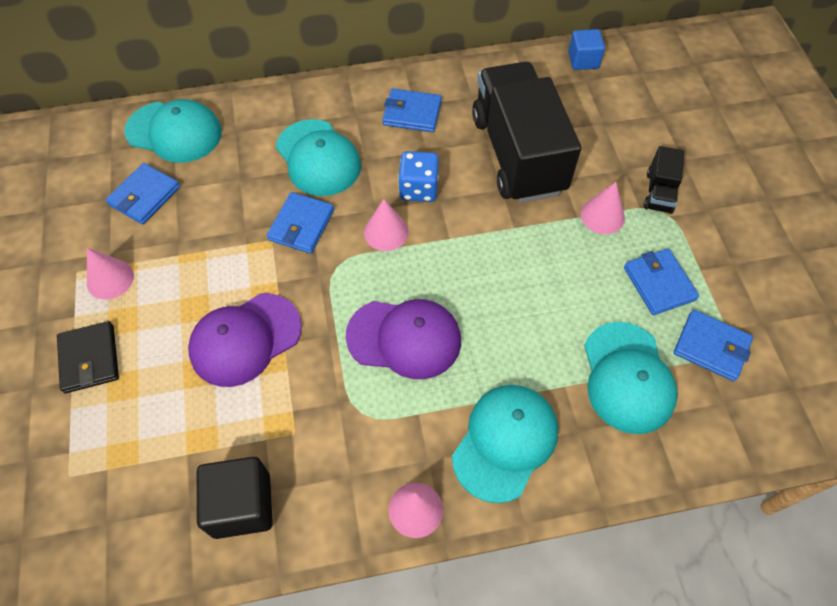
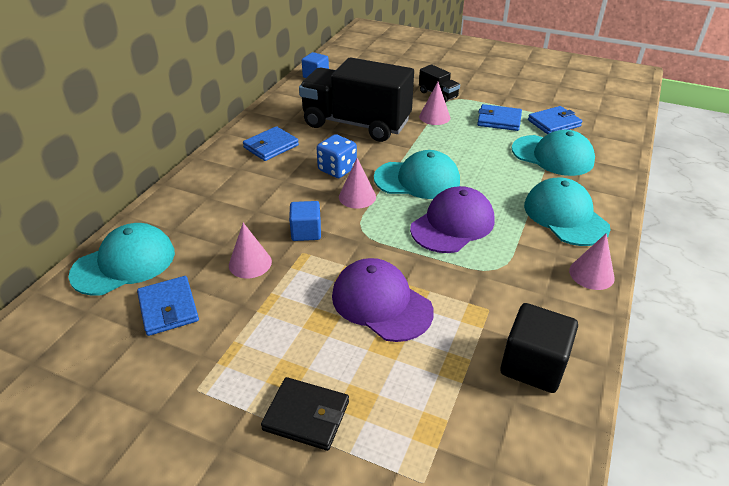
camera: 55 degrees left, 20 degrees down
pink cone [87,248,134,300] -> pink cone moved to [229,223,272,278]
purple cap [188,293,302,387] -> purple cap turned 135 degrees clockwise [332,258,434,342]
blue wallet [267,192,334,254] -> blue cube [289,201,321,241]
turquoise cap [276,119,361,196] -> turquoise cap moved to [374,150,460,199]

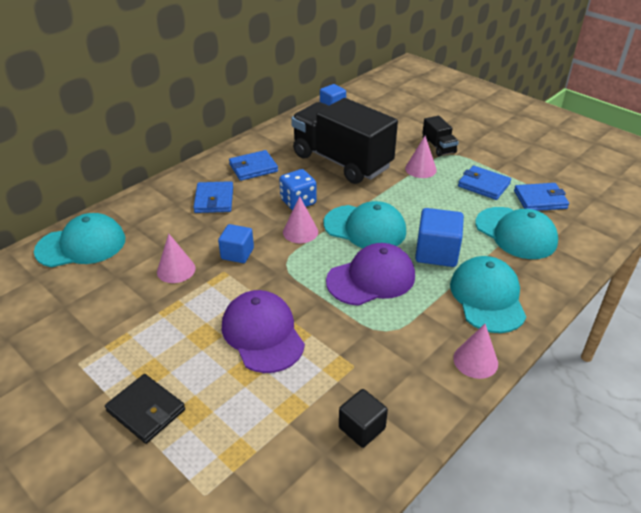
camera: 20 degrees right, 0 degrees up
blue wallet [137,276,199,336] -> blue wallet moved to [193,181,233,213]
black cube [500,303,578,393] -> black cube [339,389,388,448], size x0.65
none -> blue cube [415,208,464,267]

